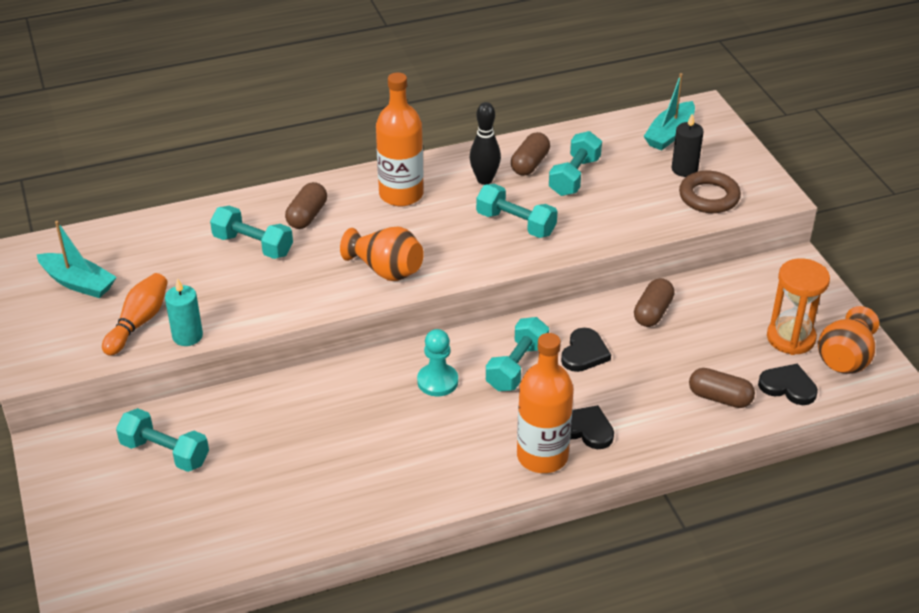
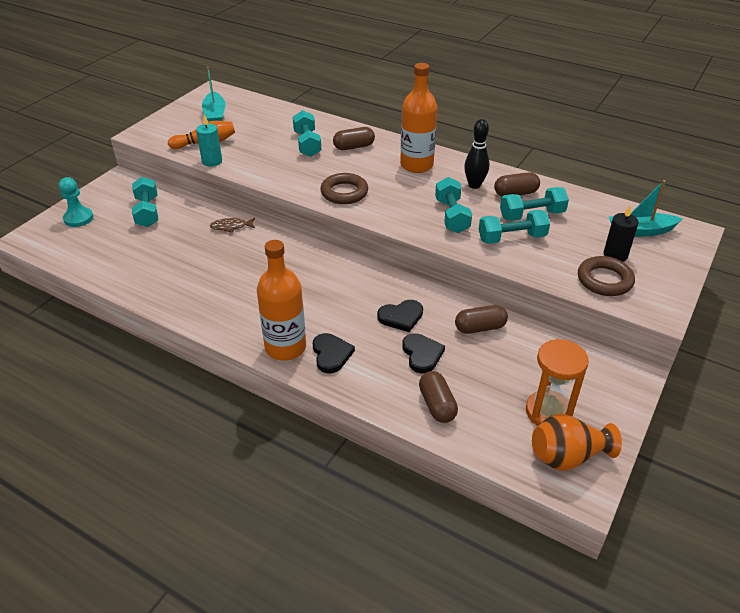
camera: 50 degrees right, 0 degrees up
orange vase [340,227,424,281] -> brown ring [320,173,368,204]
turquoise pawn [417,329,458,396] -> turquoise pawn moved to [59,177,93,227]
turquoise dumbbell [486,317,549,391] -> turquoise dumbbell moved to [479,210,550,244]
black heart [758,364,818,405] -> black heart moved to [402,333,445,374]
none -> brown fish [210,218,255,233]

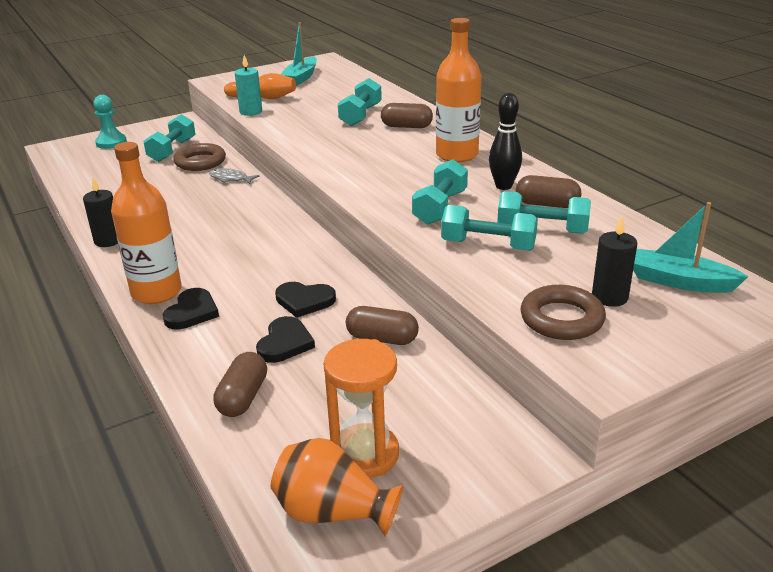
camera: 30 degrees right, 10 degrees down
brown fish [210,218,255,233] -> grey fish [209,168,260,184]
brown ring [320,173,368,204] -> brown ring moved to [173,143,226,171]
none -> black candle [83,177,118,247]

